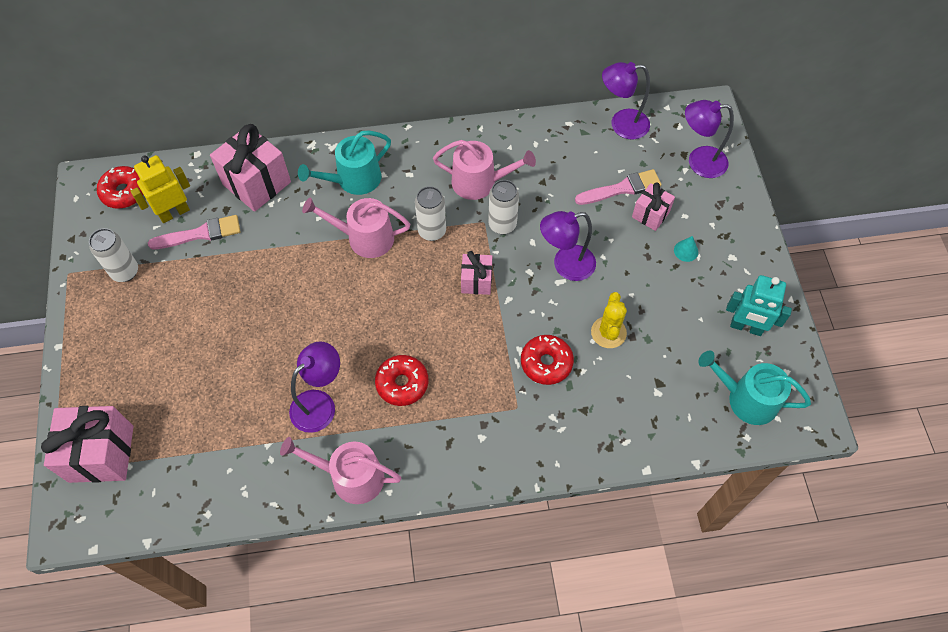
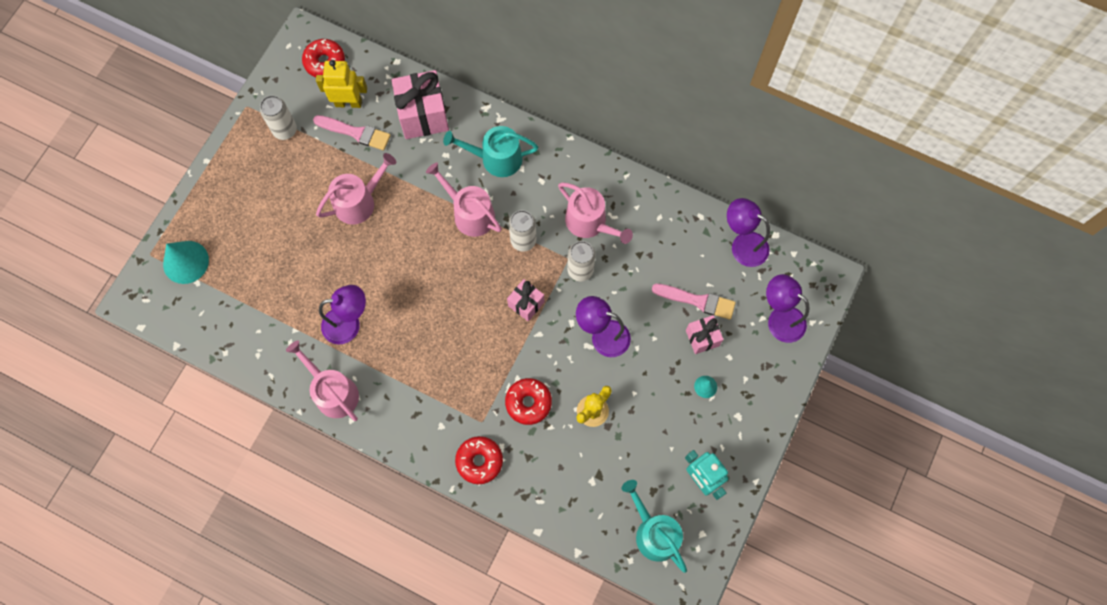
camera: 35 degrees right, 10 degrees up
pink gift [41,406,133,483] -> turquoise cone [163,241,209,284]
red donut [375,355,428,406] -> red donut moved to [455,436,503,484]
none -> pink watering can [316,153,396,225]

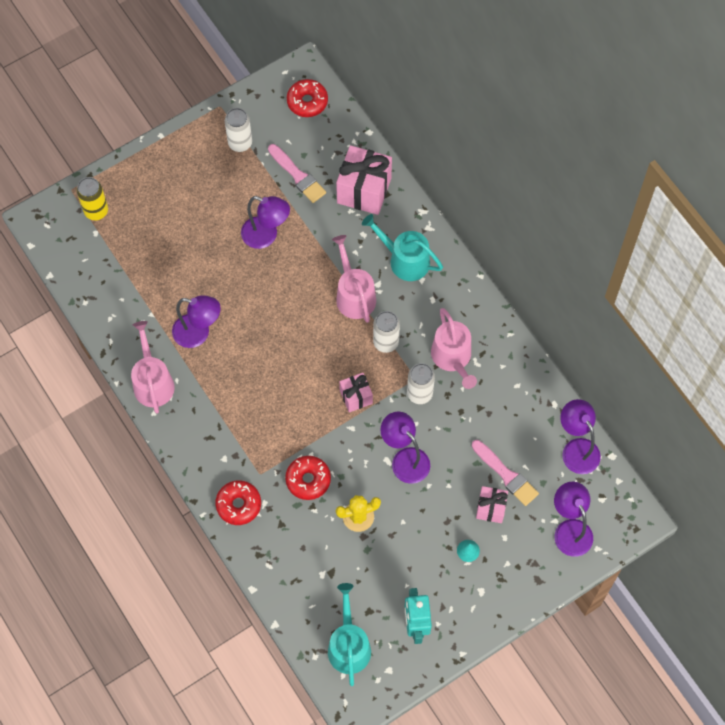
camera: 30 degrees right, 5 degrees down
turquoise cone [163,241,209,284] -> yellow can [77,177,108,220]
yellow robot [316,60,367,108] -> none
pink watering can [316,153,396,225] -> purple lamp [241,196,290,249]

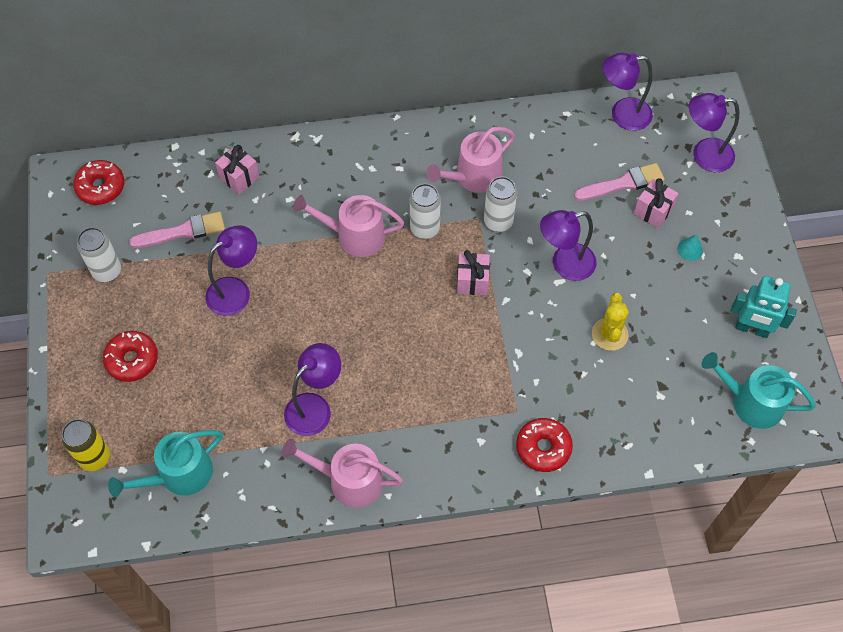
camera: 65 degrees left, 5 degrees down
red donut [285,456,331,500] -> red donut moved to [103,331,158,382]
pink gift [336,145,392,215] -> pink gift [215,145,260,194], size x0.56
turquoise watering can [362,214,443,281] -> turquoise watering can moved to [108,430,223,497]
pink watering can [431,308,477,389] -> pink watering can turned 135 degrees clockwise [426,127,515,193]

